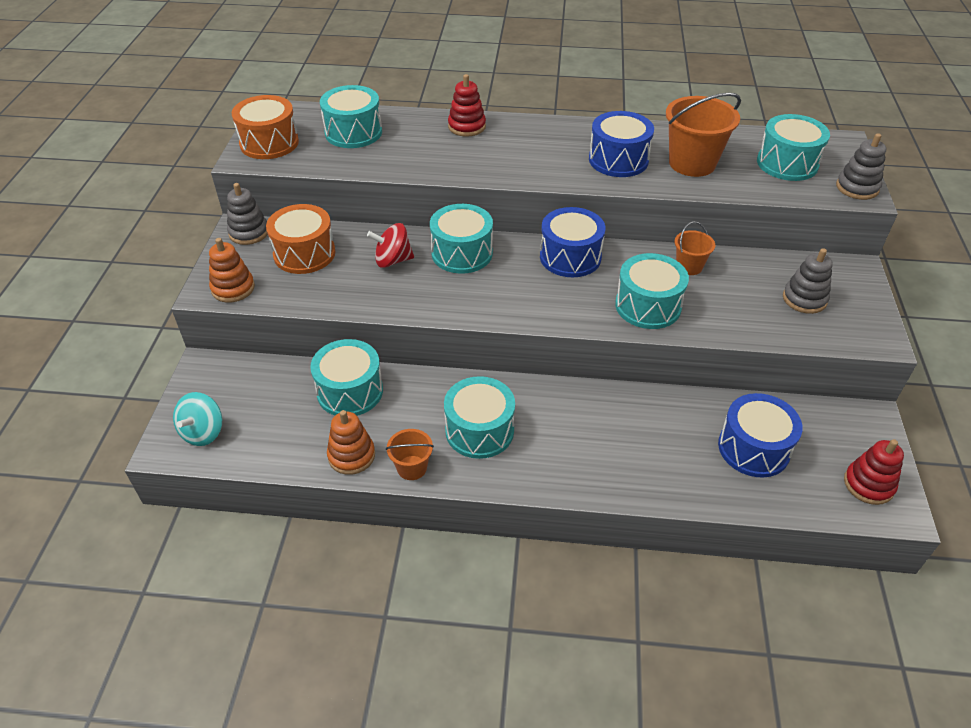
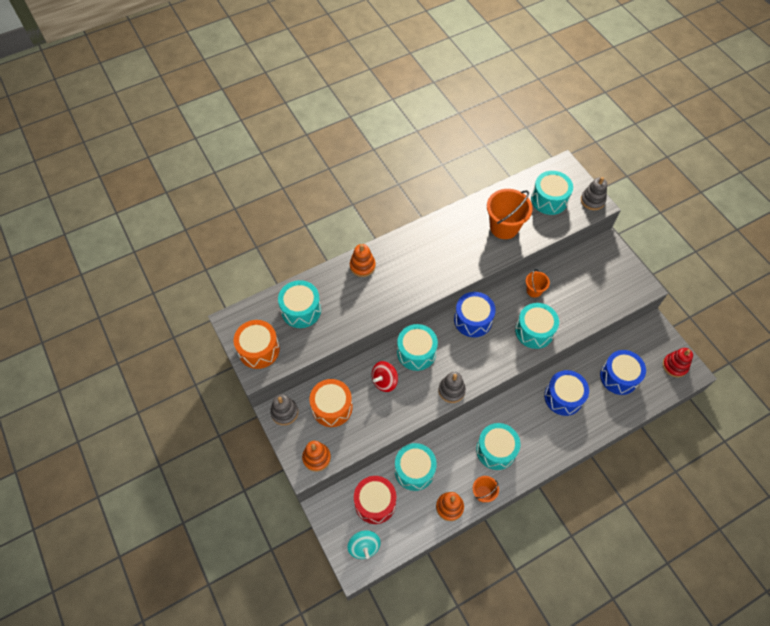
camera: 35 degrees left, 15 degrees up
red stacking toy [448,74,486,137] -> orange stacking toy [350,244,376,277]
blue drum [589,111,654,177] -> blue drum moved to [544,370,589,416]
grey stacking toy [783,248,833,314] -> grey stacking toy moved to [438,372,466,403]
none -> red drum [354,476,396,524]

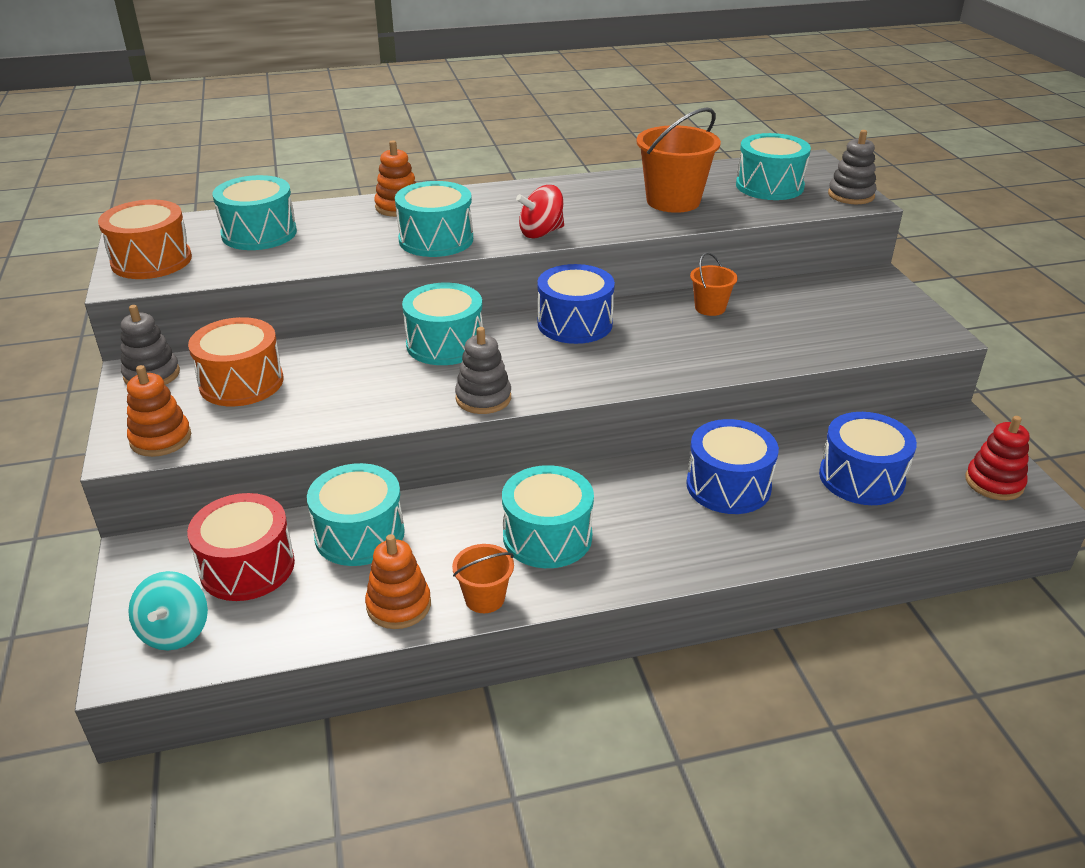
camera: 15 degrees right, 25 degrees down
red spinning top [372,361,398,392] -> red spinning top moved to [516,185,564,239]
turquoise drum [515,303,559,349] -> turquoise drum moved to [395,181,473,257]

